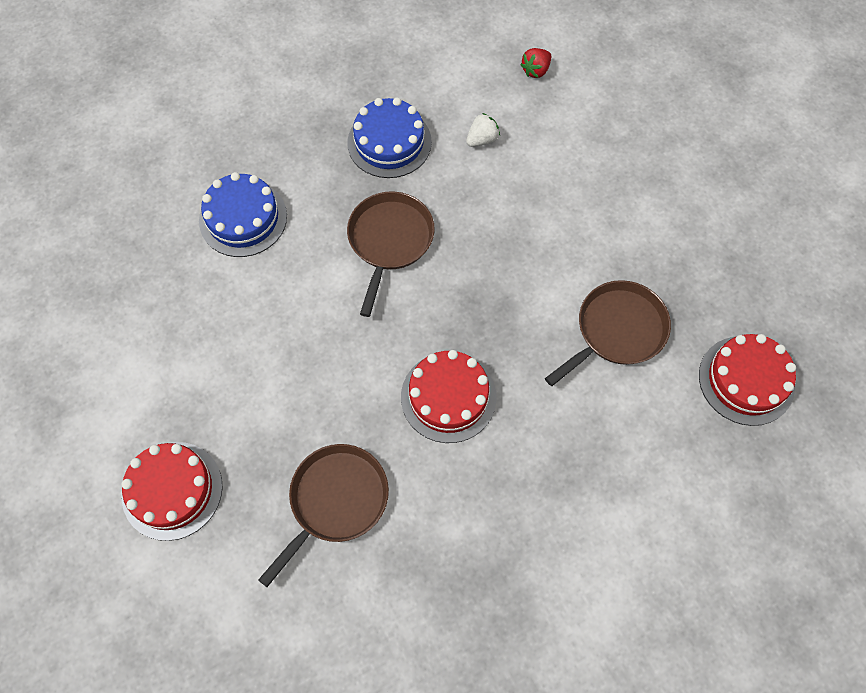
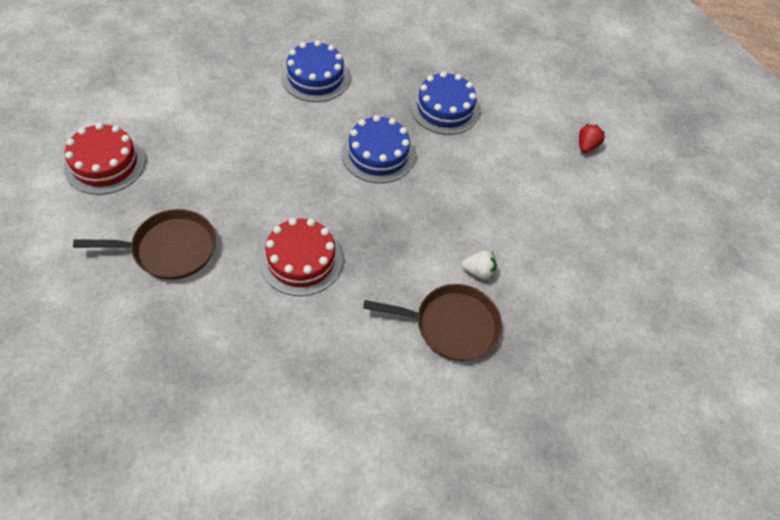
camera: 40 degrees right, 10 degrees down
brown pan [347,191,435,317] -> blue cake [342,115,415,183]
white strawberry [466,113,500,147] -> white strawberry moved to [461,250,497,280]
red strawberry [520,48,551,78] -> red strawberry turned 120 degrees clockwise [579,124,605,153]
red cake [699,334,796,426] -> none

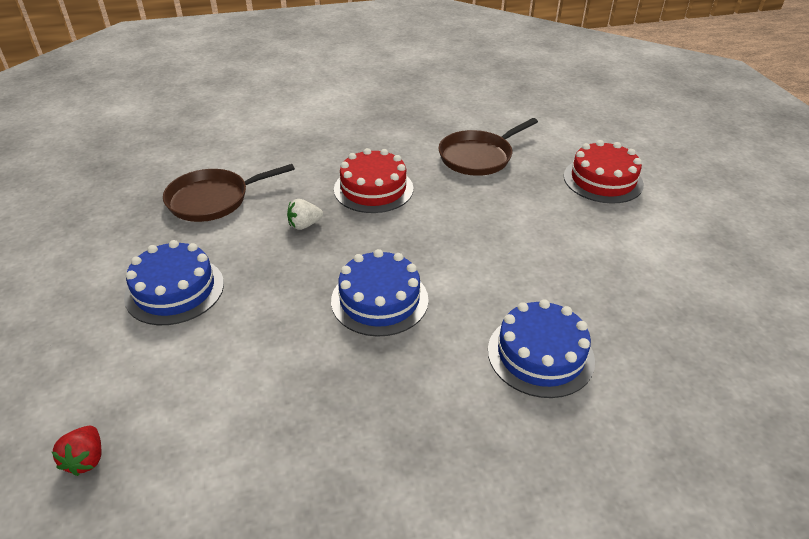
camera: 155 degrees right, 15 degrees down
blue cake [411,71,479,135] -> blue cake moved to [124,240,224,325]
white strawberry [461,250,497,280] -> white strawberry moved to [287,199,323,230]

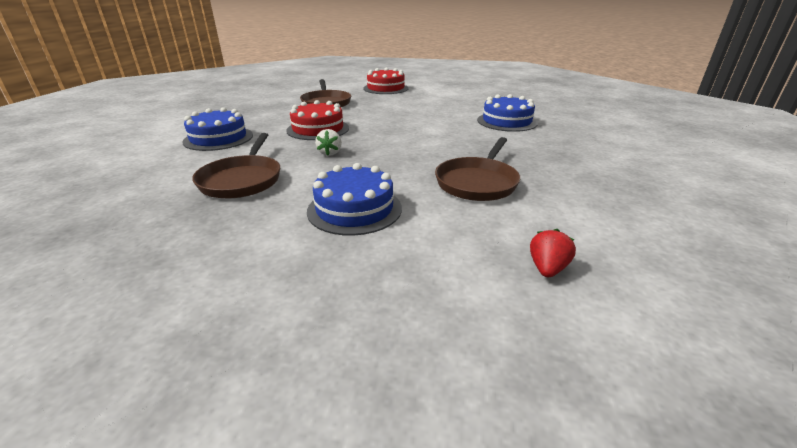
camera: 65 degrees left, 10 degrees down
red strawberry [52,425,102,476] -> red strawberry turned 90 degrees counterclockwise [530,229,576,277]
blue cake [331,249,429,337] -> blue cake moved to [183,107,253,151]
none -> brown pan [435,137,520,201]

